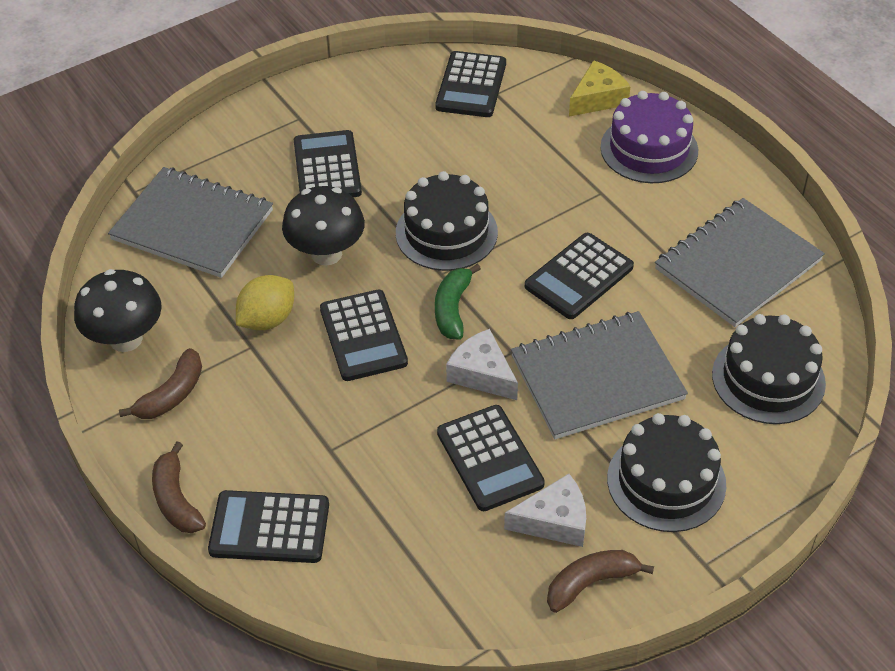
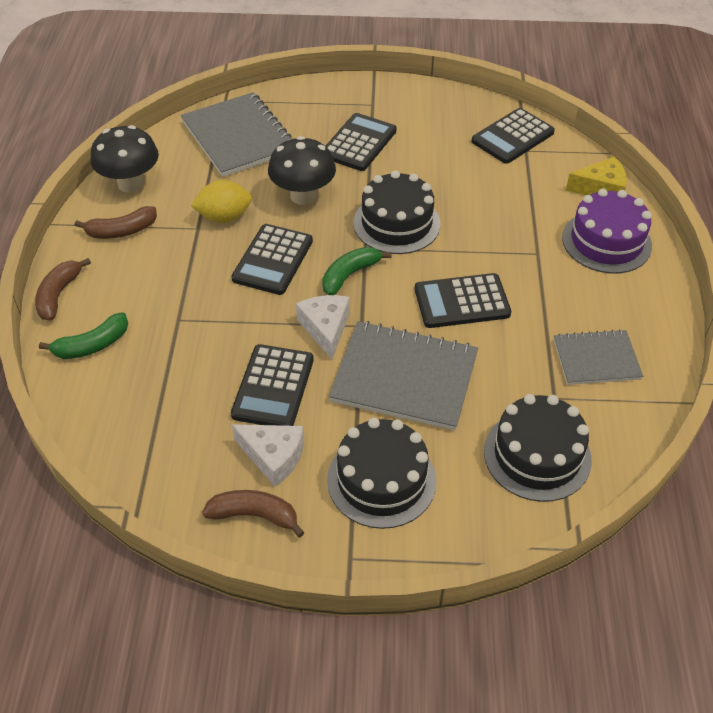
camera: 35 degrees right, 0 degrees up
black calculator [208,490,329,563] -> green banana [39,312,128,359]
grey notebook [655,198,825,327] -> grey notebook [553,329,643,385], size x0.60

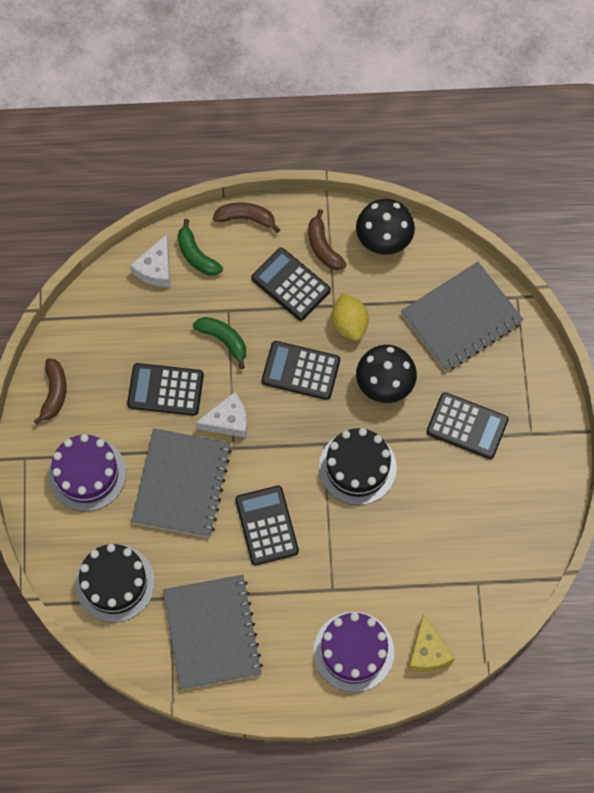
camera: 85 degrees right, 20 degrees up
white cheese [232,424,304,487] -> white cheese moved to [130,234,170,287]
green banana [322,247,391,295] -> green banana moved to [193,317,246,369]
black cake [327,418,436,529] -> purple cake [48,434,126,512]
black calculator [471,108,555,164] -> black calculator moved to [251,248,331,321]
grey notebook [553,329,643,385] -> grey notebook [163,575,263,690], size x1.66

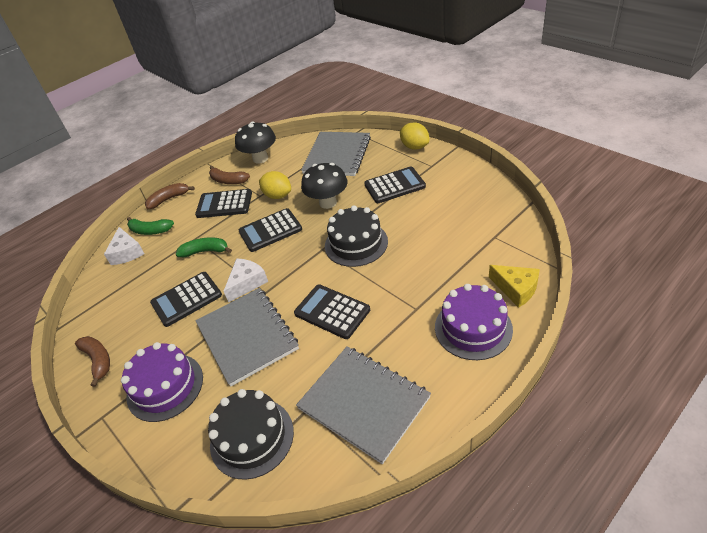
camera: 35 degrees left, 25 degrees down
none -> yellow lemon [400,122,429,150]

